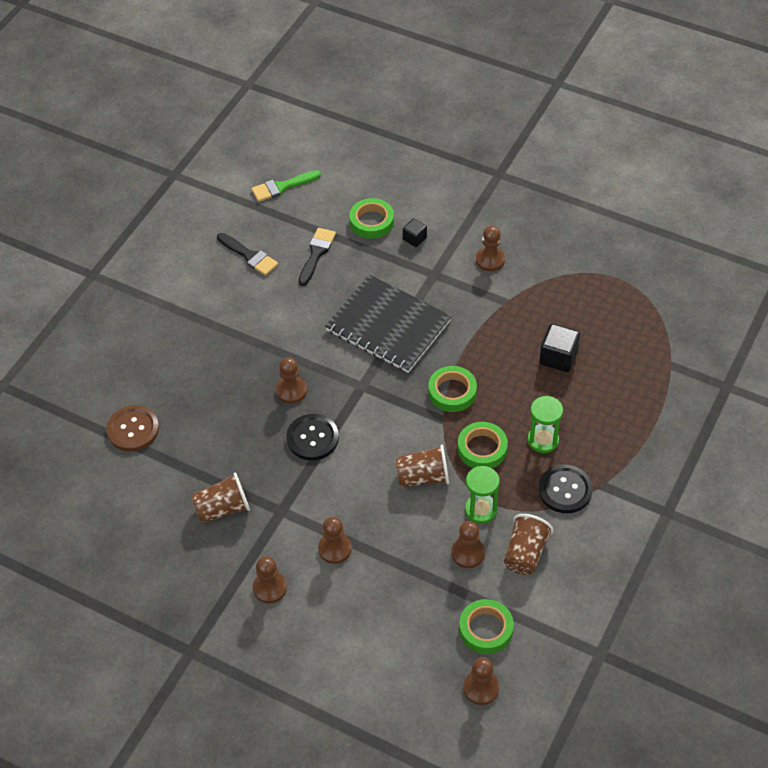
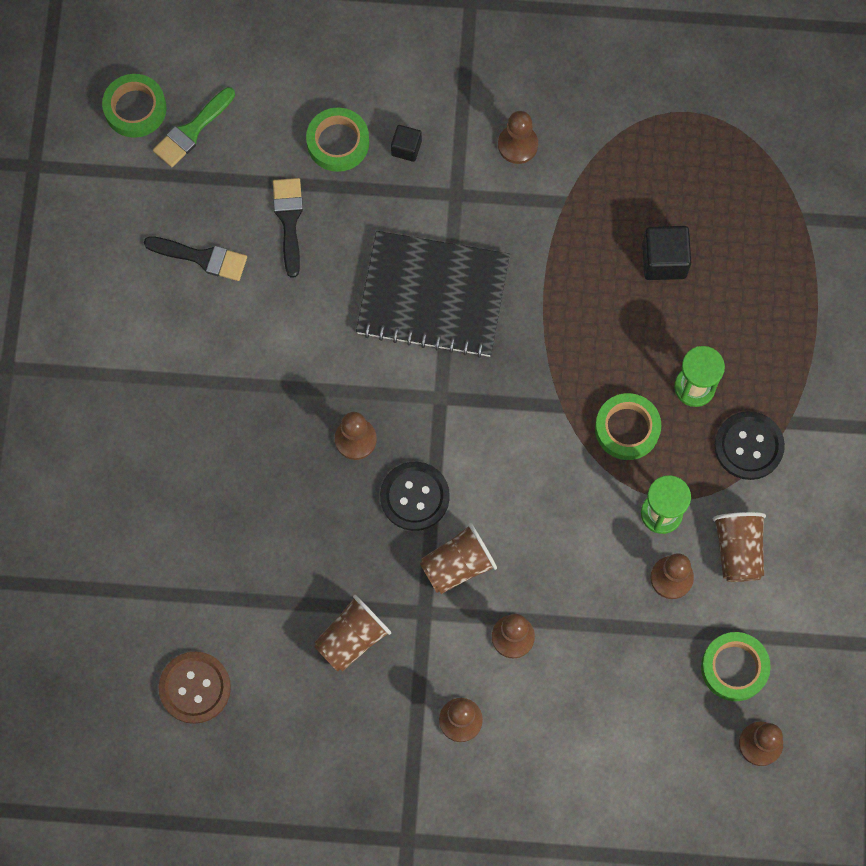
camera: 25 degrees left, 20 degrees up
brown button [106,405,159,452] -> brown button moved to [159,651,231,724]
brown cup [396,445,449,487] -> brown cup moved to [420,523,497,594]
green tape [428,366,477,412] -> green tape moved to [102,74,167,138]

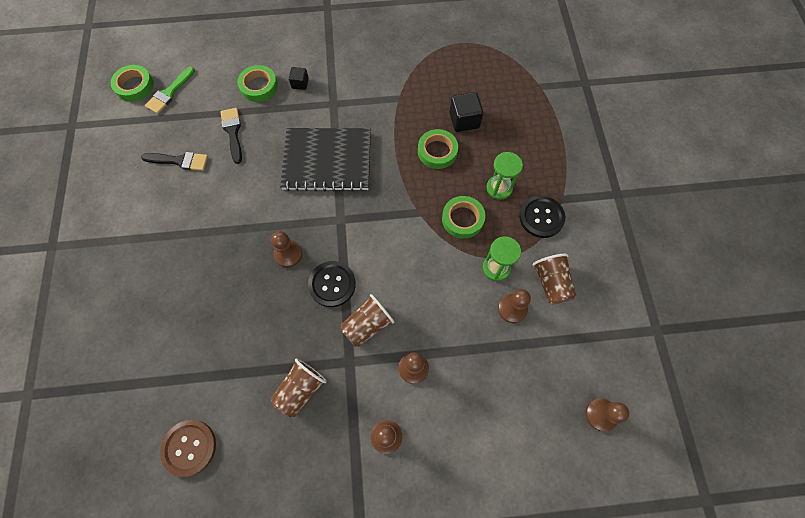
camera: 10 degrees left, 5 degrees down
brown pawn [498,111,538,164] -> none
green tape [701,632,771,701] -> green tape moved to [418,129,458,169]

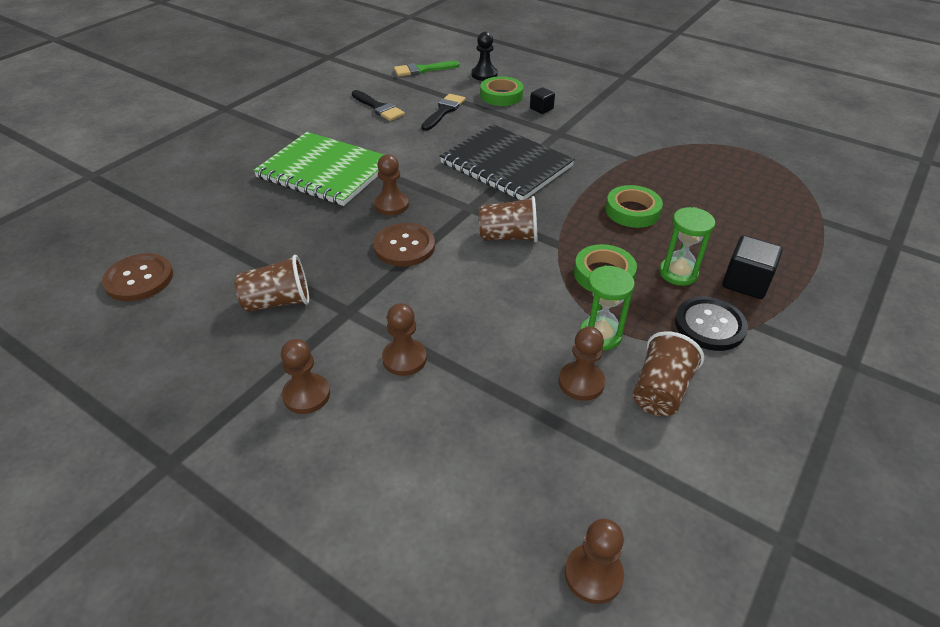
camera: 40 degrees right, 25 degrees down
green tape [110,65,154,102] -> none
black button [308,261,356,307] -> brown button [373,223,435,267]
brown cup [340,294,394,347] -> brown cup moved to [479,196,537,242]
black cube [449,92,483,132] -> black cube moved to [722,236,783,299]
none -> green notebook [253,132,384,206]
none -> black pawn [472,31,498,81]

